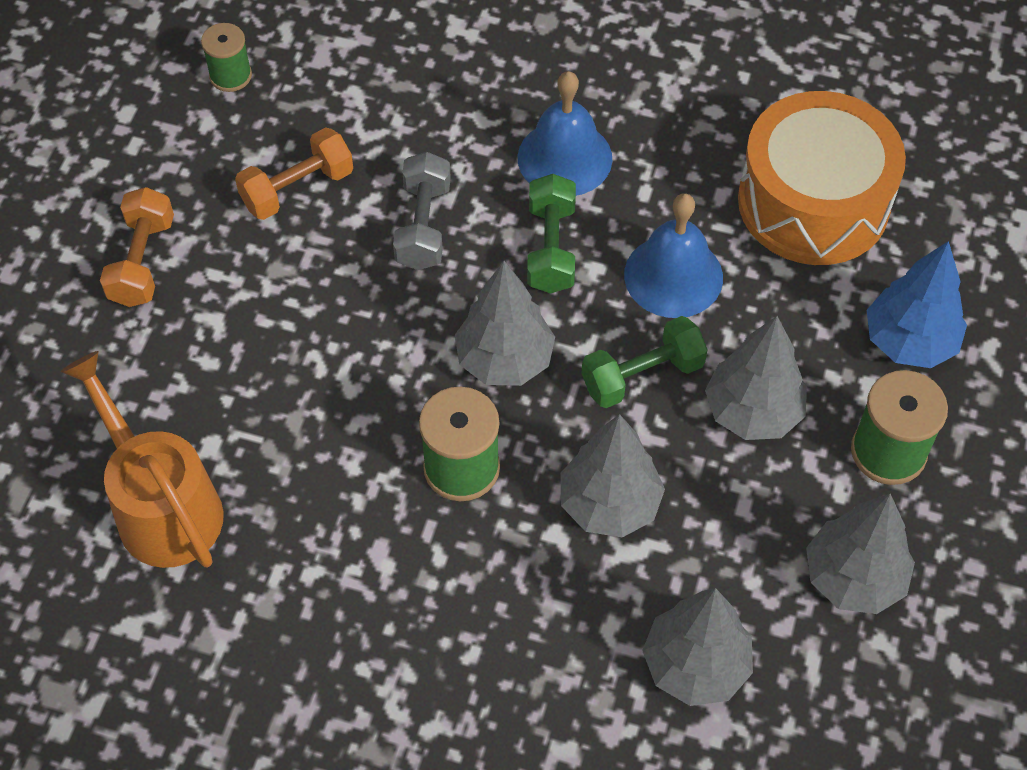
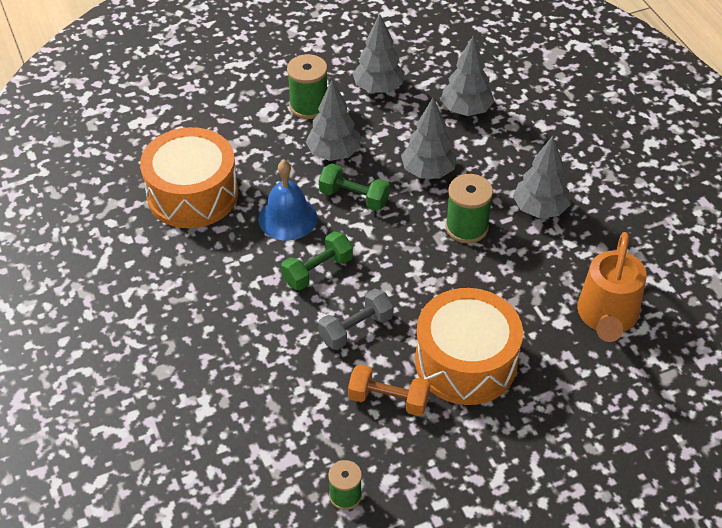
camera: 130 degrees left, 10 degrees down
orange dumbbell [100,187,174,307] -> none
grey tree [455,261,555,386] -> grey tree moved to [513,136,571,218]
blue bell [518,71,612,196] -> none
blue tree [867,241,967,368] -> none
none -> orange drum [415,288,523,405]

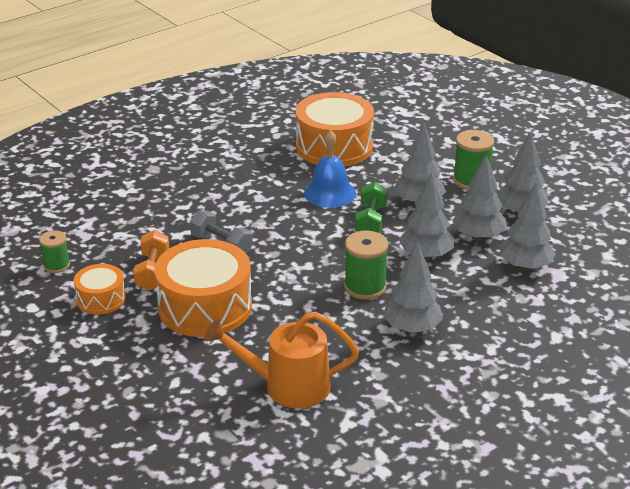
camera: 75 degrees right, 15 degrees down
green dumbbell [281,231,353,290] -> none
none -> orange drum [74,264,126,314]
none -> grey tree [452,154,506,241]

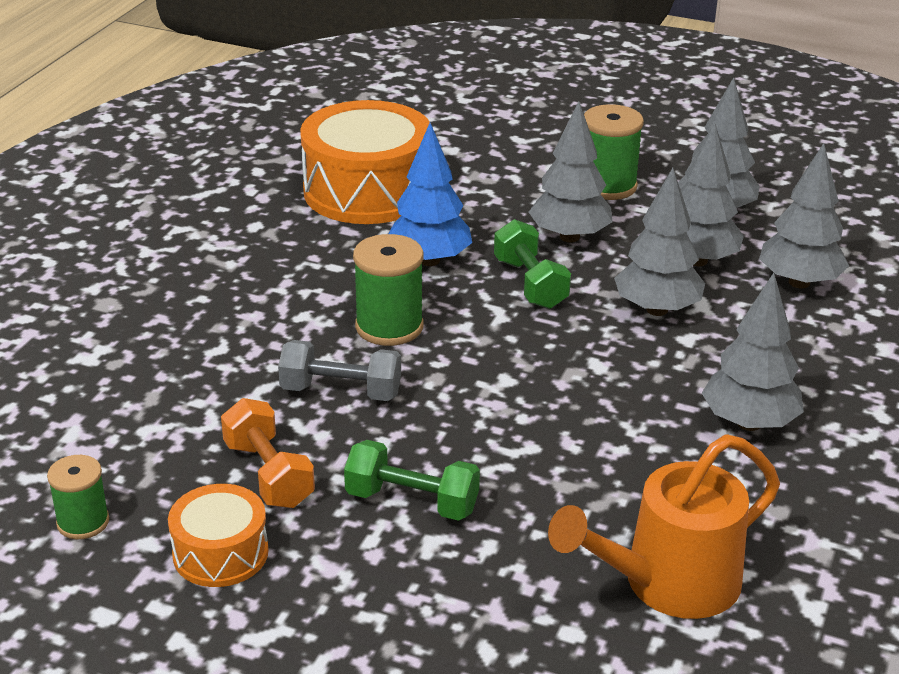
camera: 30 degrees left, 0 degrees up
orange drum [154,239,252,337] -> green dumbbell [344,440,480,521]
blue bell [304,130,356,208] -> blue tree [388,123,472,266]
green spool [344,231,388,300] -> green spool moved to [353,234,423,346]

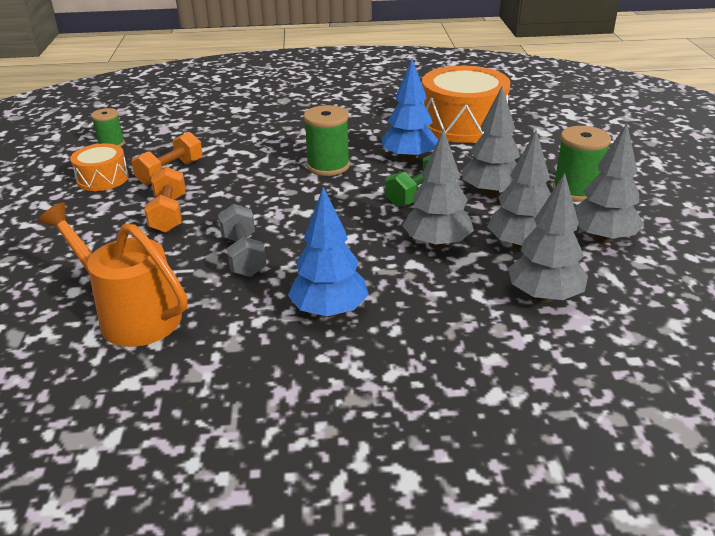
camera: 65 degrees right, 0 degrees up
grey dumbbell [278,340,401,401] -> grey dumbbell moved to [218,204,267,277]
green dumbbell [344,440,480,521] -> orange dumbbell [144,167,186,233]
grey tree [702,273,804,431] -> blue tree [288,187,369,317]

